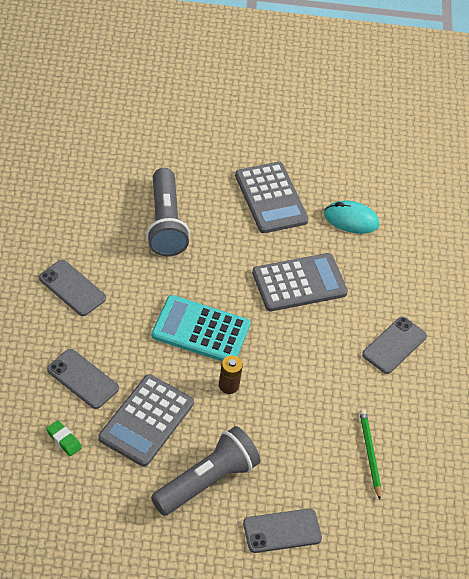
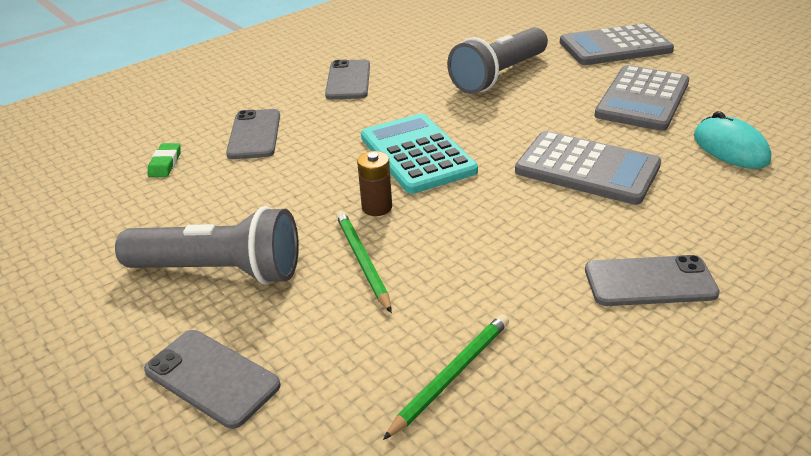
camera: 55 degrees right, 15 degrees down
grey calculator [98,374,194,467] -> grey calculator moved to [560,23,674,65]
none -> green pencil [336,211,392,313]

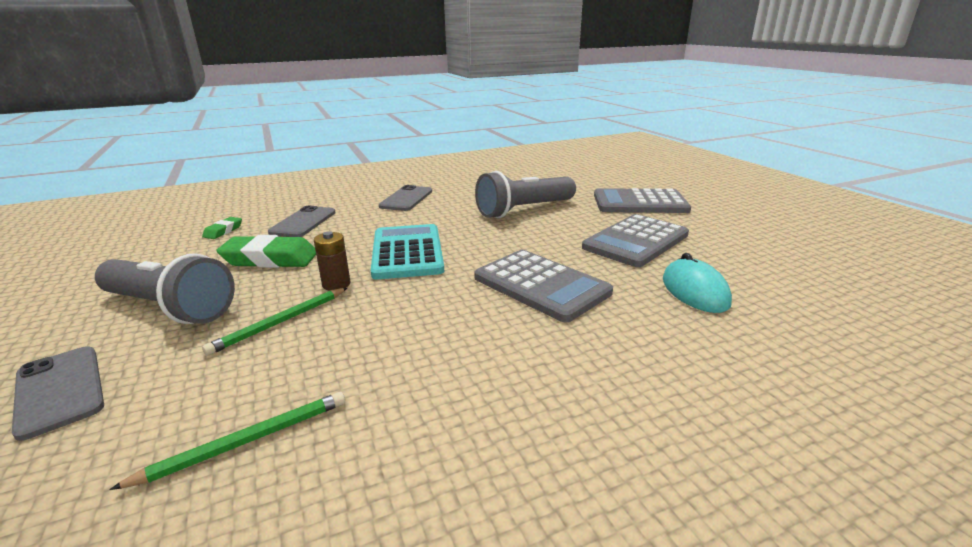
camera: 15 degrees right, 10 degrees down
green pencil [336,211,392,313] -> green pencil turned 135 degrees counterclockwise [202,288,347,356]
grey phone [585,255,720,306] -> none
none -> green eraser [216,235,316,268]

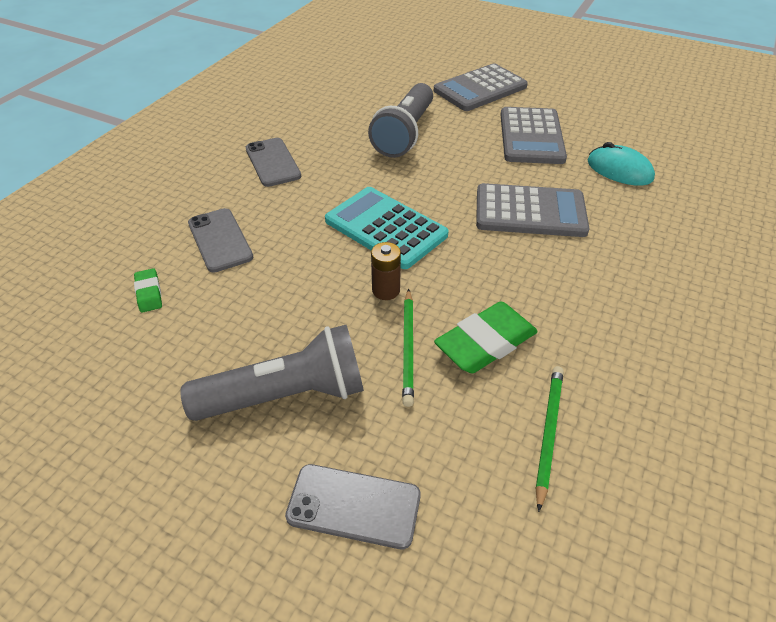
camera: 40 degrees left, 20 degrees up
green eraser [216,235,316,268] -> green eraser moved to [434,302,538,373]

